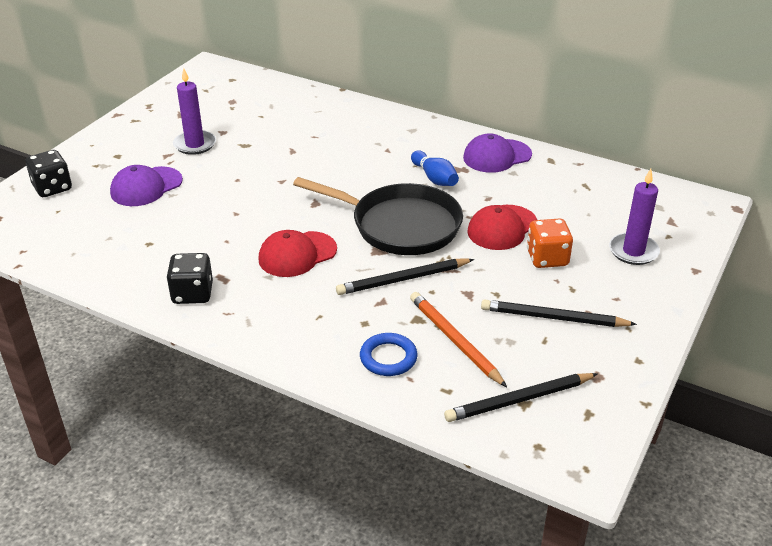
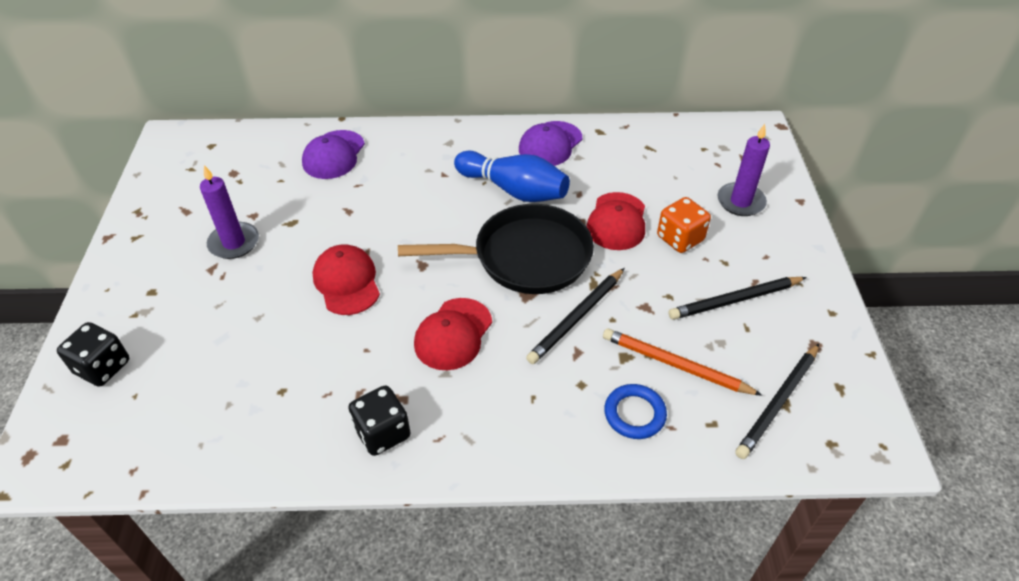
camera: 30 degrees left, 10 degrees up
purple cap [110,165,183,206] -> purple cap moved to [302,130,365,179]
blue bowling pin [411,150,459,186] -> blue bowling pin [454,150,570,202], size x1.63
none -> red cap [313,244,380,315]

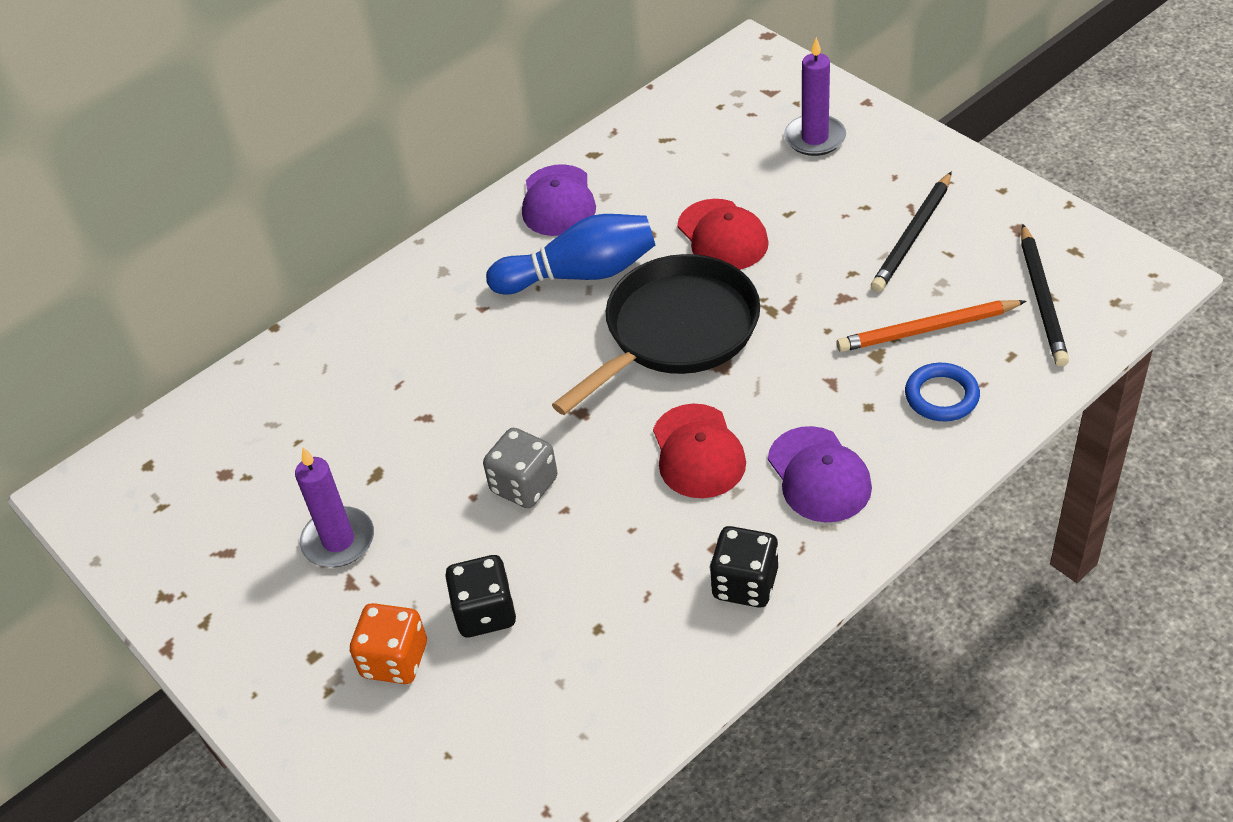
camera: 35 degrees left, 0 degrees up
black dice [57,322,129,387] -> black dice moved to [445,555,516,637]
purple cap [302,130,365,179] -> purple cap moved to [768,426,872,522]
red cap [313,244,380,315] -> grey dice [483,428,558,508]
black pencil [526,268,625,364] -> none
orange dice [657,197,711,253] -> orange dice moved to [350,603,427,684]

